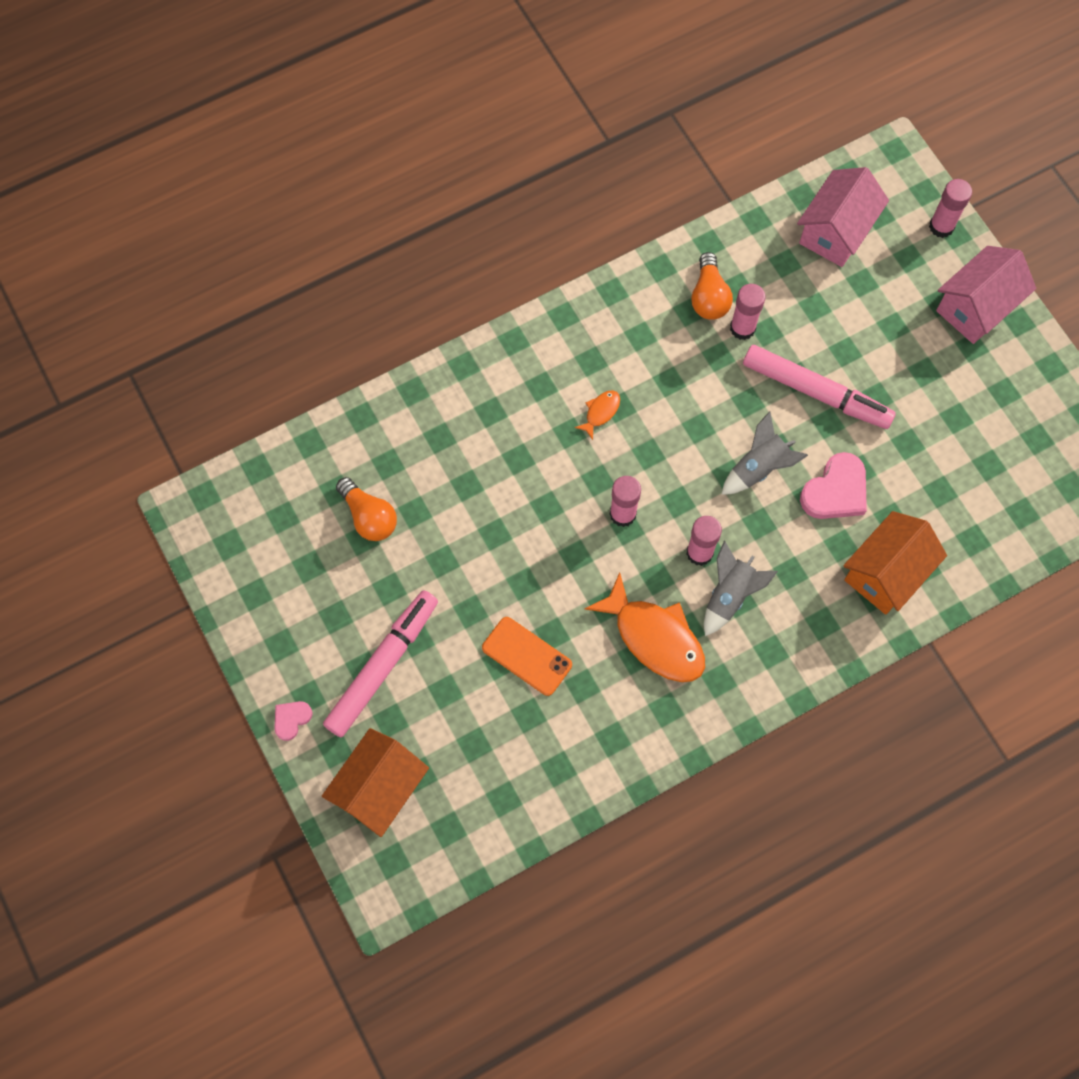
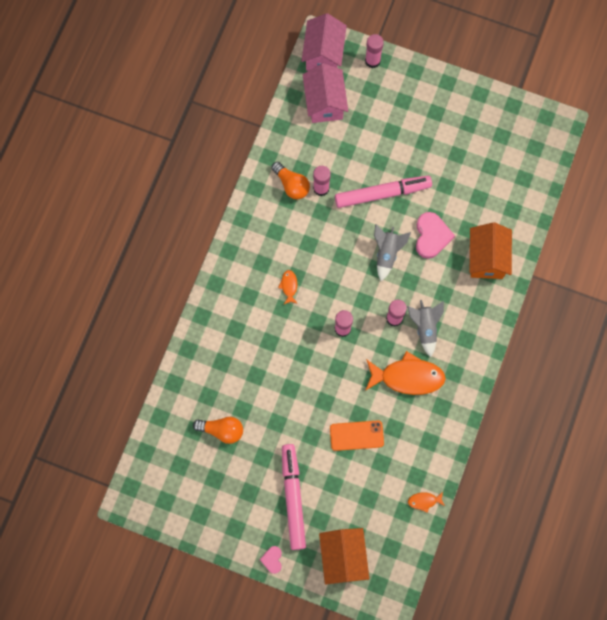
camera: 40 degrees left, 5 degrees up
pink house [936,246,1036,344] -> pink house moved to [302,13,347,71]
none -> orange fish [408,492,445,513]

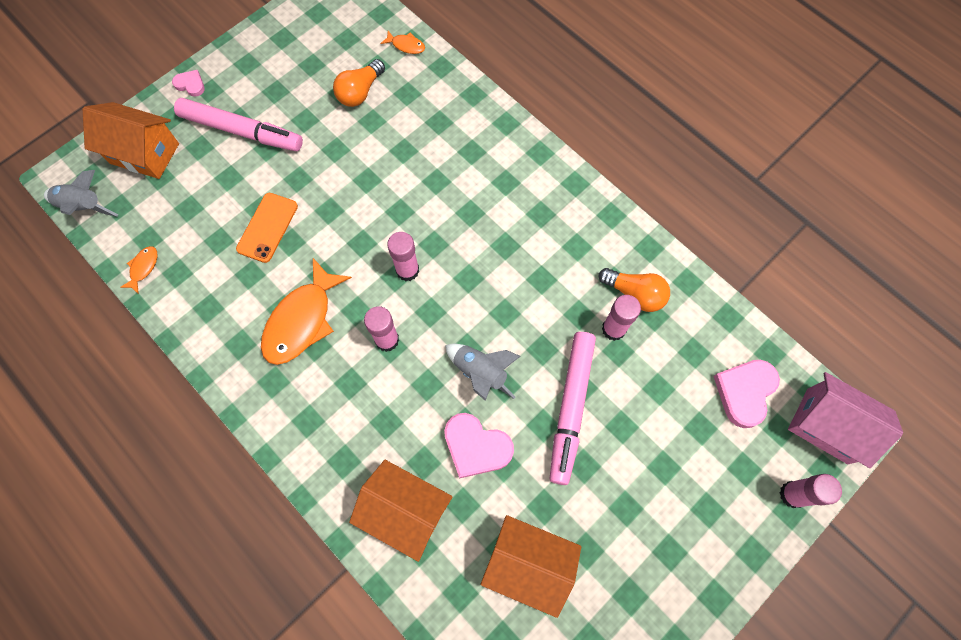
camera: 115 degrees right, 5 degrees down
orange light bulb [271,162,310,199] -> orange light bulb turned 135 degrees counterclockwise [599,268,670,312]
orange fish [278,270,298,304] -> orange fish moved to [381,31,425,54]
pink house [303,63,348,123] -> pink heart [713,360,780,428]
grey rocket [407,300,444,357] -> grey rocket moved to [44,170,118,217]
none -> orange house [481,515,581,618]

